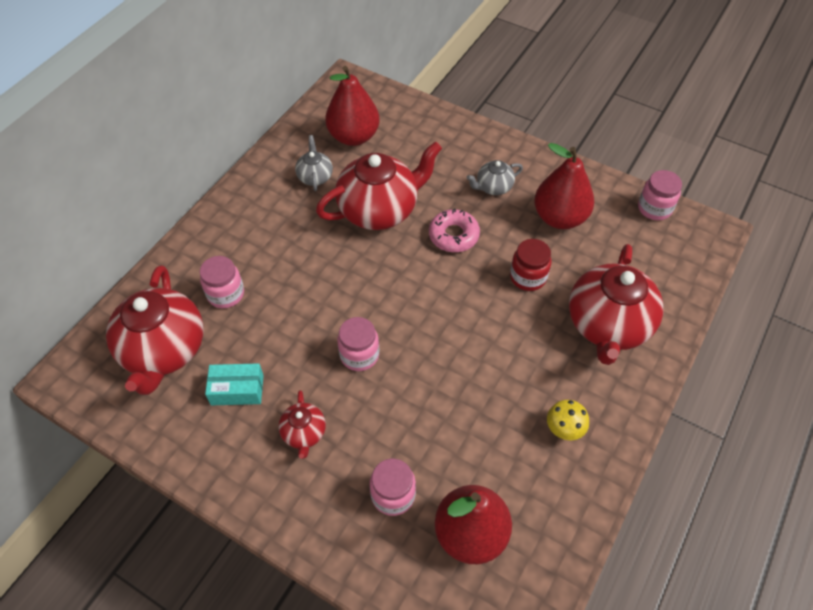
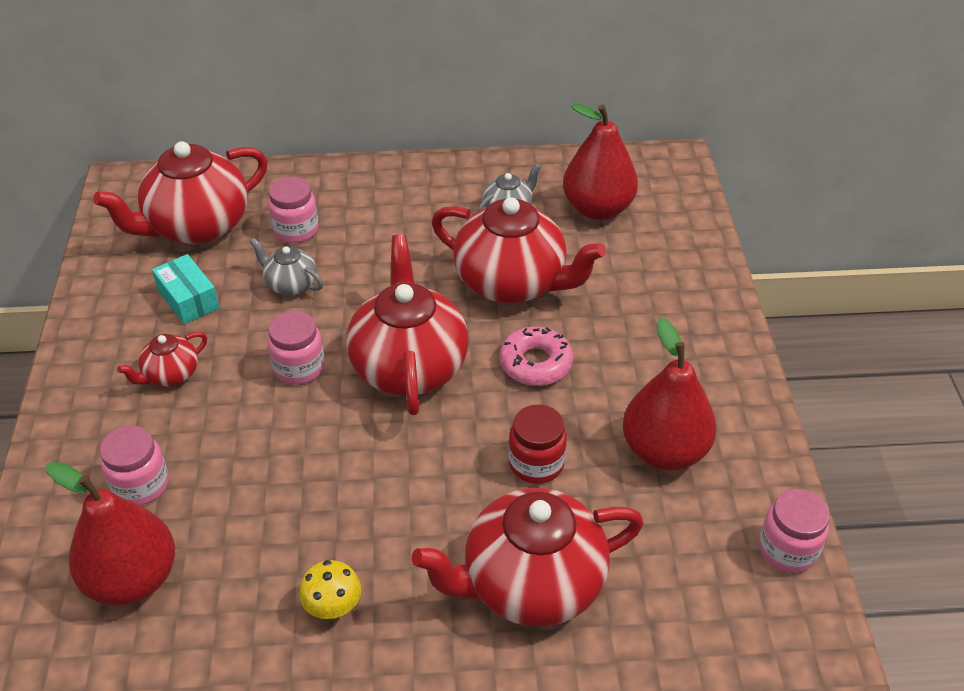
camera: 55 degrees right, 10 degrees down
grey teapot [467,160,523,195] -> grey teapot moved to [250,238,323,295]
none -> red teapot [346,234,468,415]

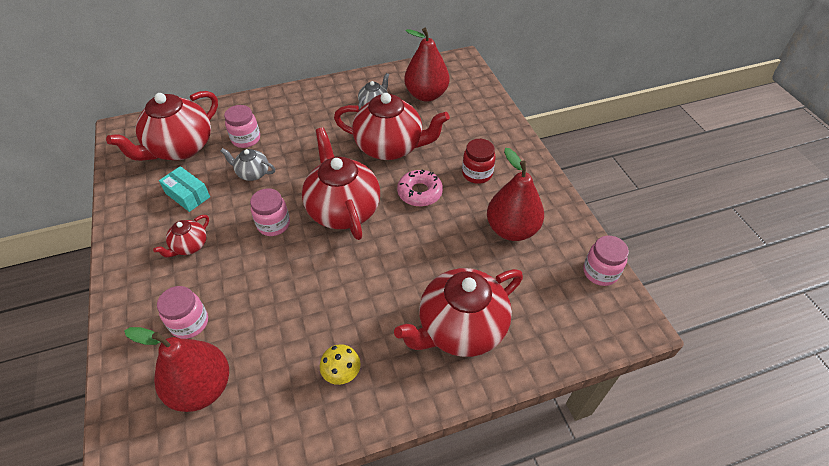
camera: 15 degrees left, 5 degrees up
red jar [508,405,567,484] -> red jar moved to [462,139,496,184]

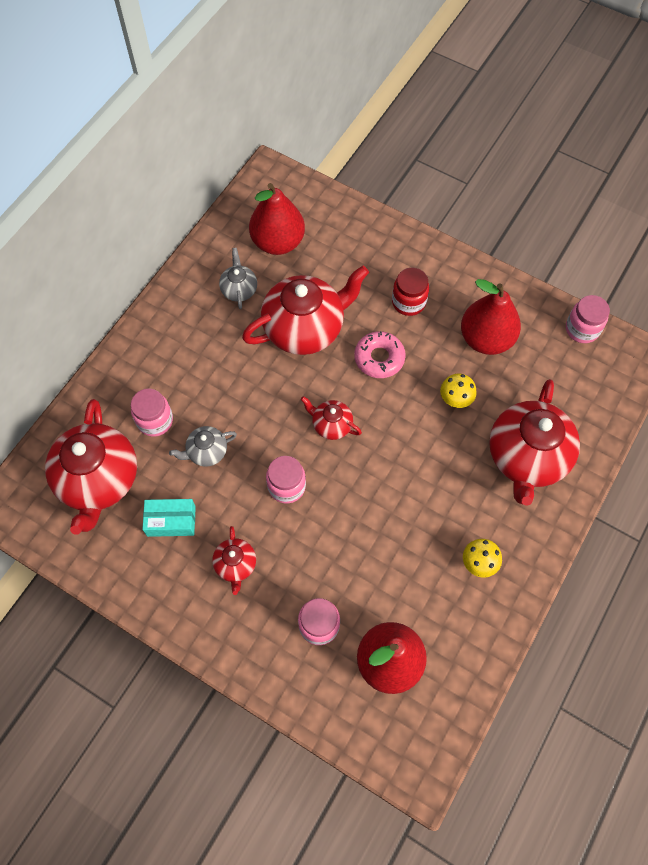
camera: 40 degrees left, 15 degrees up
red teapot [302,127,380,240] -> red teapot [301,396,362,440], size x0.48
none -> yellow mushroom [440,374,477,408]

